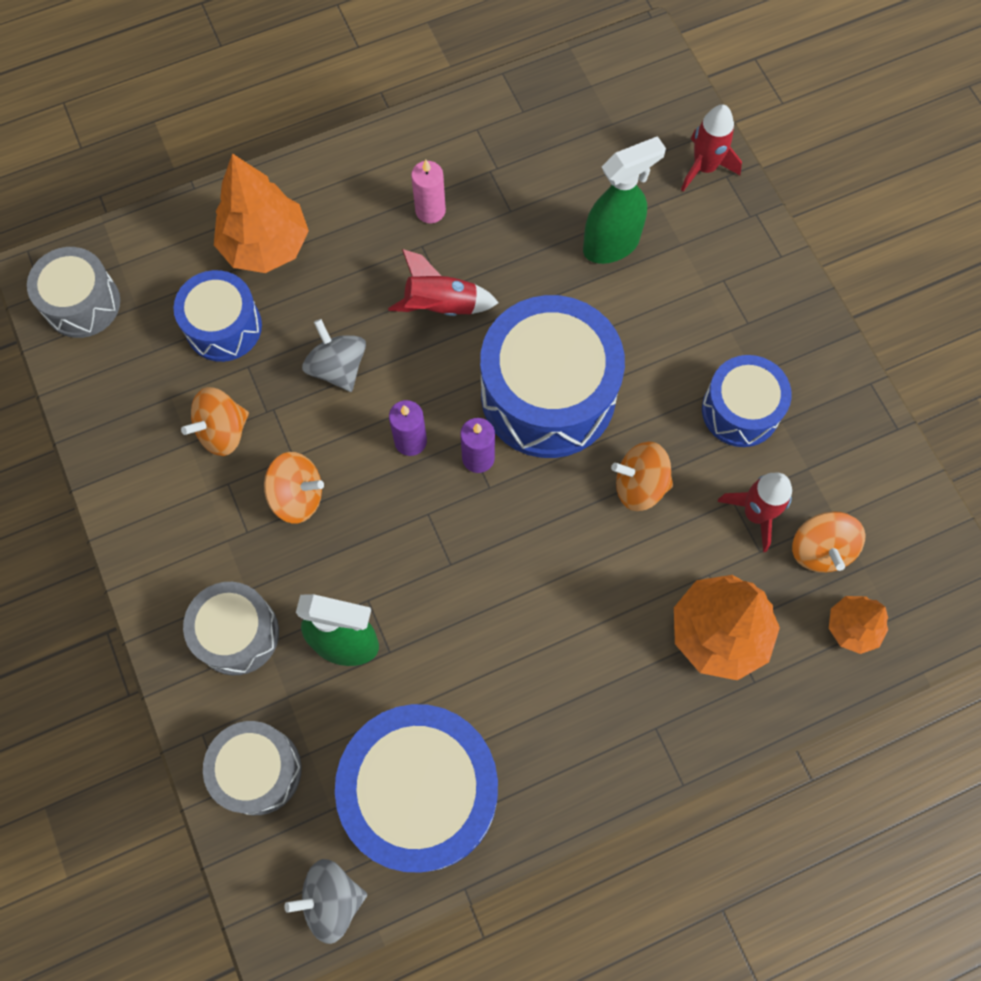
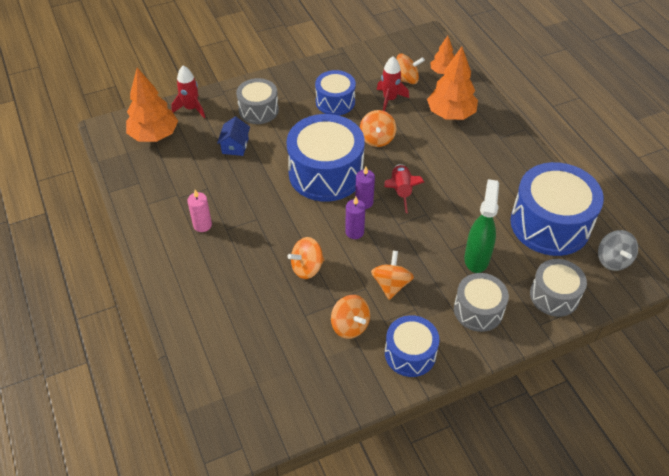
camera: 90 degrees left, 20 degrees down
grey drum [27,247,120,338] -> grey drum moved to [236,78,279,124]
blue drum [174,270,262,362] -> blue drum moved to [385,315,439,377]
orange tree [214,153,309,273] -> orange tree moved to [126,68,178,142]
grey spinning top [302,319,366,392] -> orange spinning top [287,237,324,279]
red rocket [388,249,499,316] -> red rocket moved to [384,164,424,213]
green spray bottle [583,136,666,264] -> blue house [217,116,250,156]

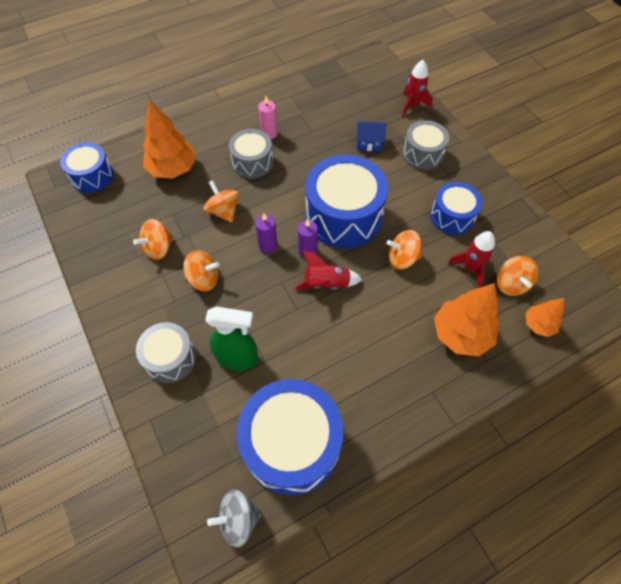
camera: 85 degrees right, 10 degrees up
orange tree [126,68,178,142] -> orange tree moved to [143,100,197,178]
blue drum [385,315,439,377] -> blue drum moved to [60,142,114,193]
grey drum [530,259,587,317] -> grey drum moved to [229,129,273,179]

